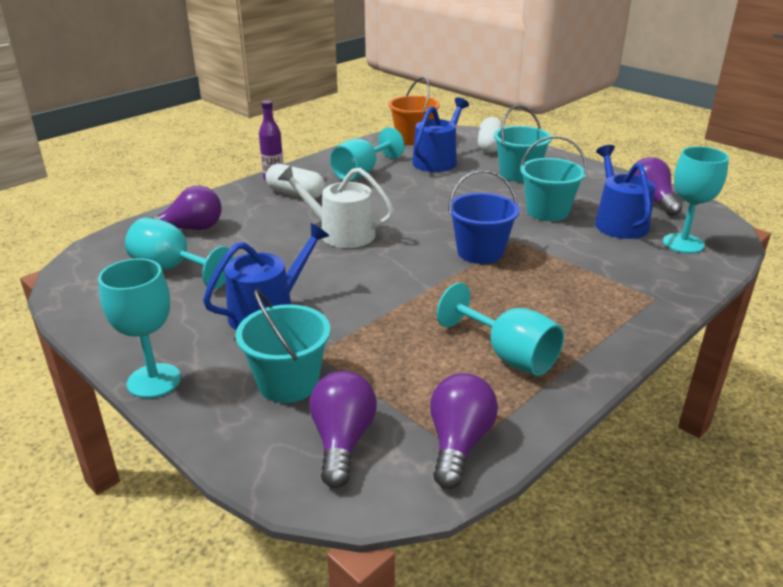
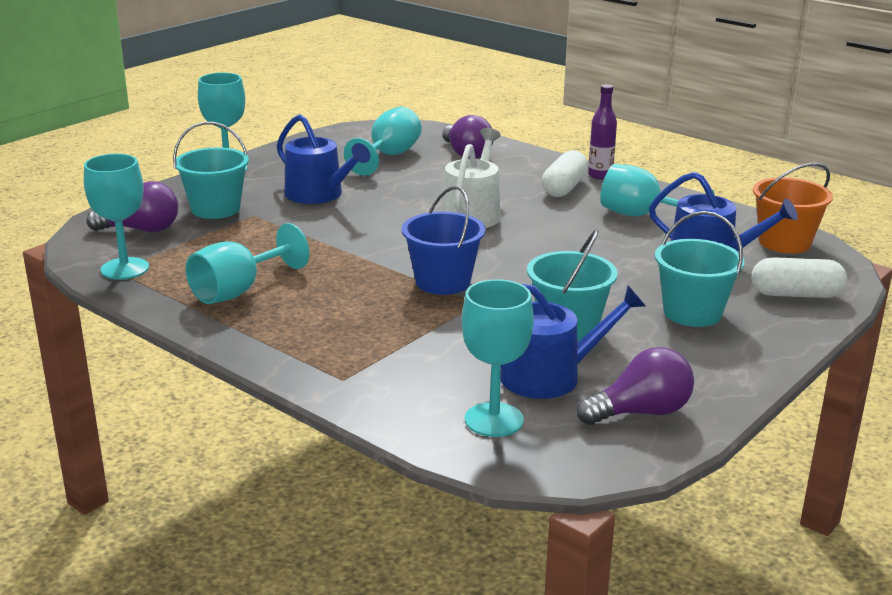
camera: 85 degrees right, 5 degrees down
purple light bulb [430,373,498,489] -> turquoise goblet [84,154,149,280]

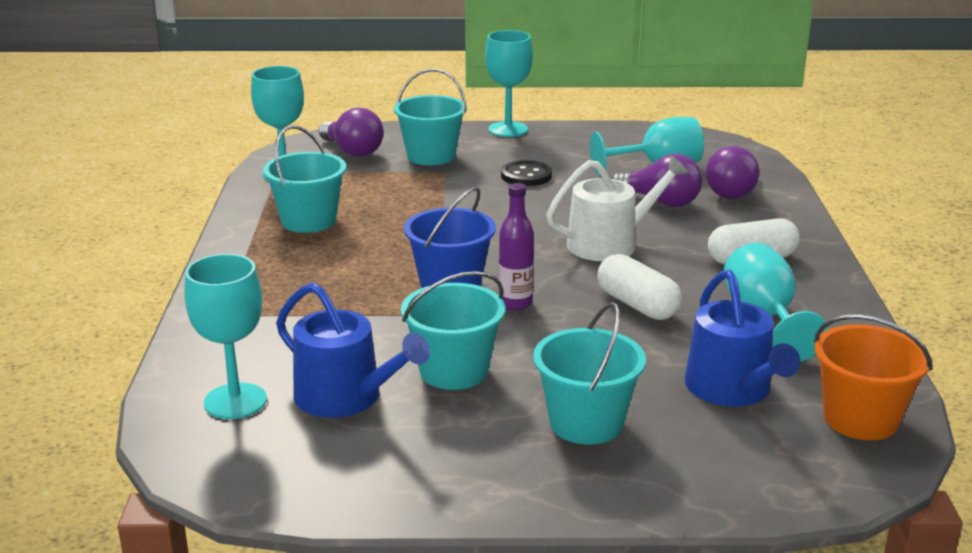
camera: 50 degrees right, 0 degrees up
turquoise goblet [186,223,309,304] -> turquoise bucket [263,125,346,233]
blue watering can [277,114,370,204] -> black button [501,160,552,186]
purple light bulb [577,347,694,425] -> purple light bulb moved to [611,154,702,207]
purple bottle [588,84,617,179] -> purple bottle moved to [499,183,534,310]
white capsule [752,257,847,298] -> white capsule moved to [597,254,682,320]

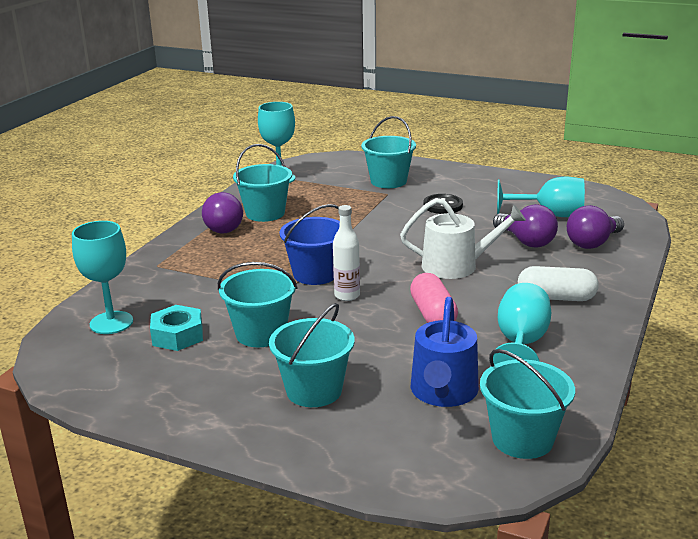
camera: 25 degrees right, 0 degrees up
blue watering can [276,283,430,418] -> turquoise nut [150,305,203,351]
purple light bulb [319,108,384,157] -> purple light bulb moved to [202,192,243,234]
turquoise goblet [485,30,533,137] -> none
purple bottle [499,183,534,310] -> white bottle [333,205,360,301]
white capsule [597,254,682,320] -> pink capsule [410,273,458,323]
orange bucket [814,314,932,440] -> turquoise bucket [480,349,575,459]

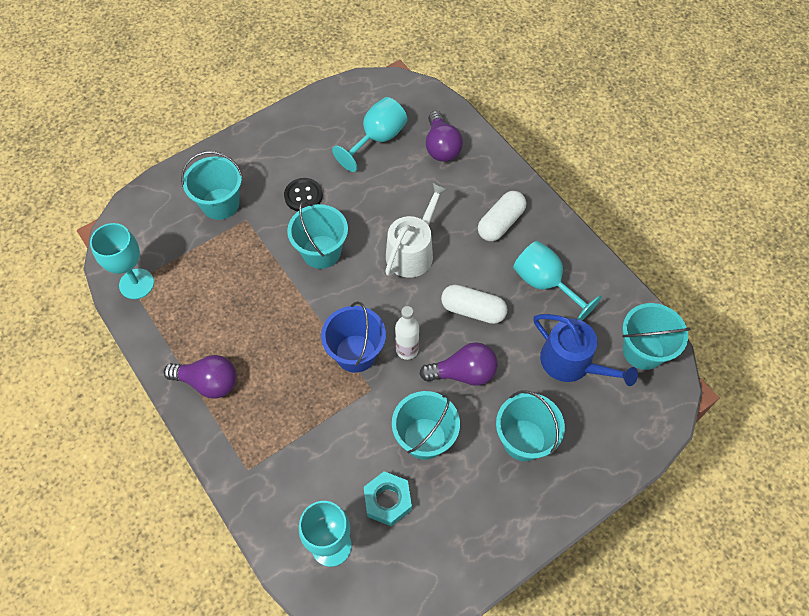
camera: 60 degrees left, 35 degrees up
turquoise bucket [233,144,292,222] -> turquoise bucket moved to [287,201,348,269]
pink capsule [410,273,458,323] -> white capsule [441,285,508,324]
purple light bulb [493,204,558,248] -> purple light bulb moved to [420,342,498,386]

